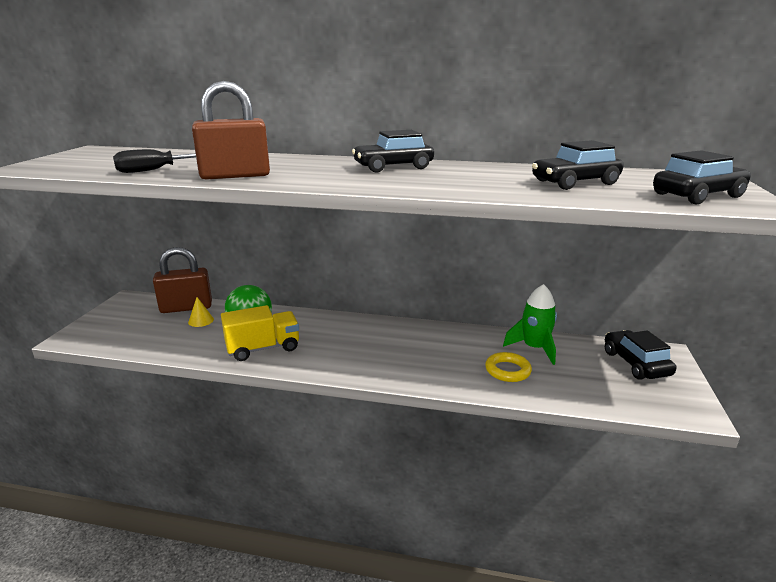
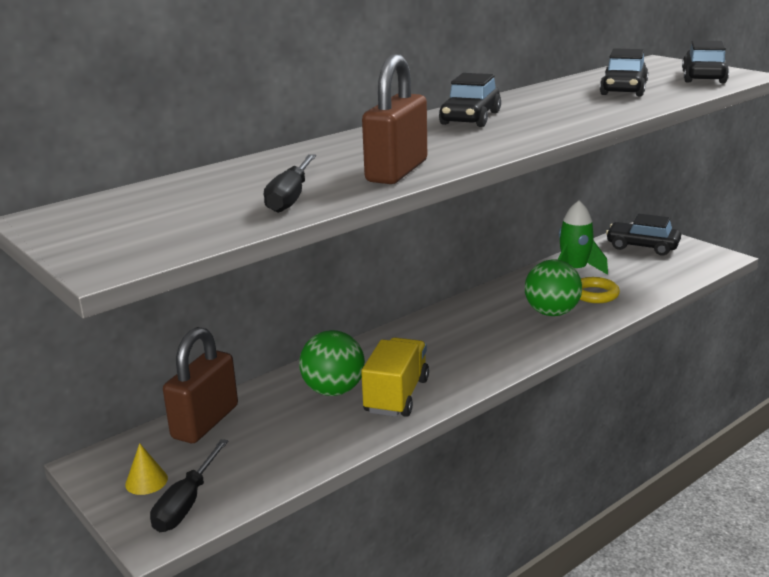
camera: 50 degrees left, 0 degrees up
yellow cone [188,297,214,327] -> yellow cone moved to [125,443,168,495]
none -> black screwdriver [150,439,228,532]
none -> green ball [525,259,582,316]

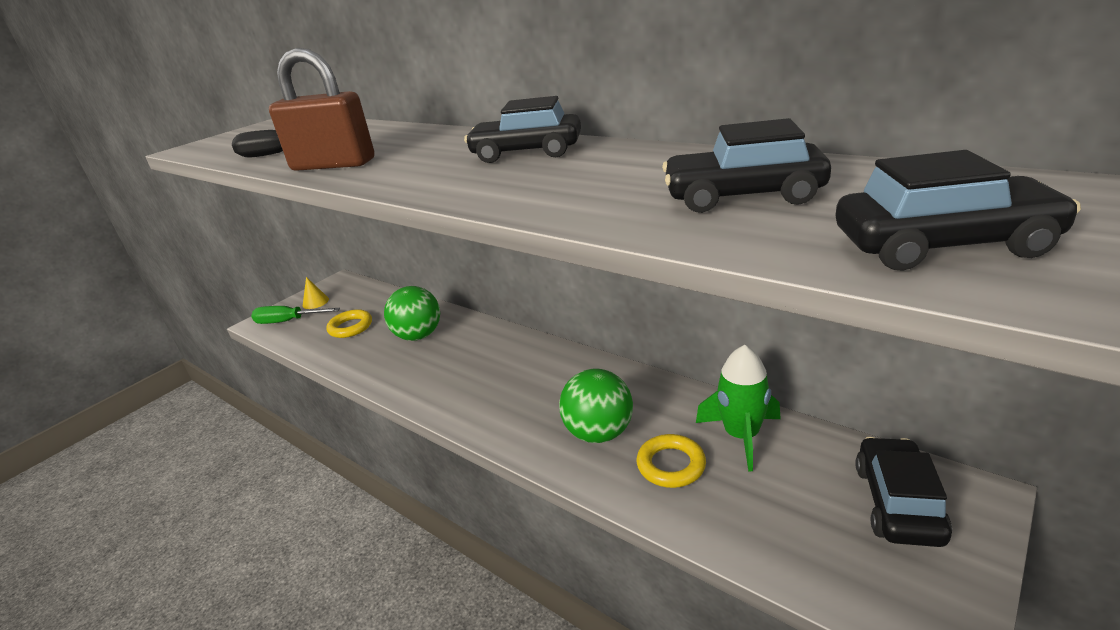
camera: 80 degrees right, 5 degrees up
black screwdriver [150,439,228,532] -> green screwdriver [251,306,340,324]
brown padlock [163,327,238,443] -> none
yellow truck [361,337,429,417] -> none
none -> yellow ring [326,309,372,338]

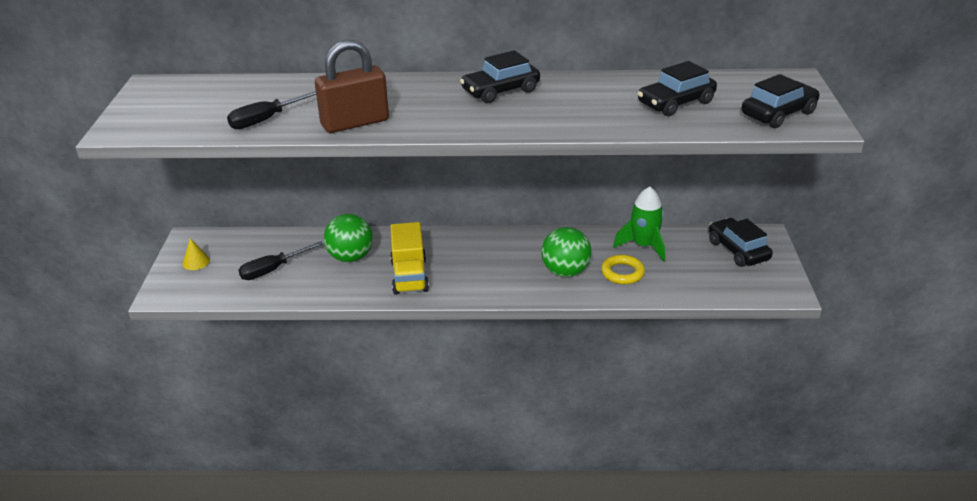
camera: 40 degrees left, 5 degrees up
green screwdriver [251,306,340,324] -> none
yellow ring [326,309,372,338] -> black screwdriver [238,241,323,280]
none -> yellow truck [390,222,429,295]

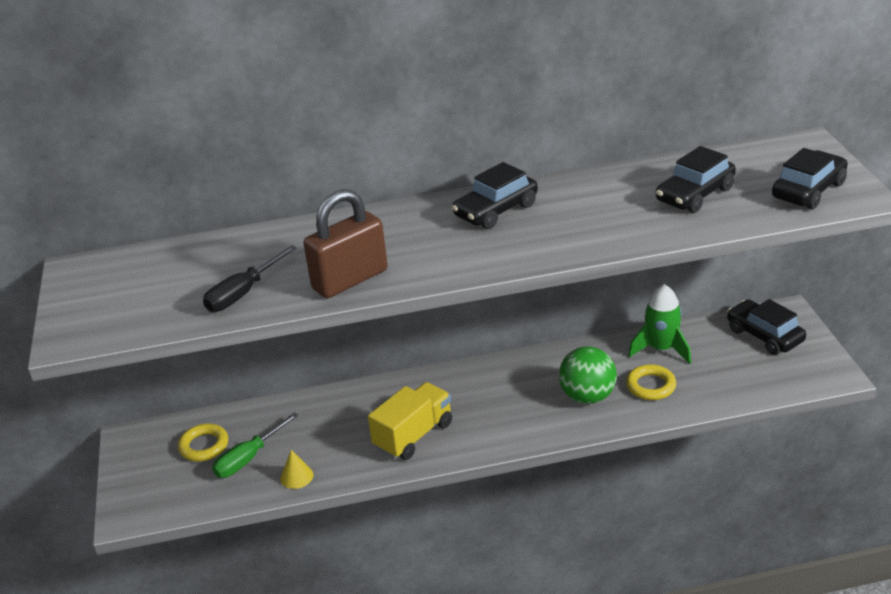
camera: 10 degrees left, 0 degrees up
yellow cone [183,238,210,270] -> yellow cone moved to [280,450,313,489]
black screwdriver [238,241,323,280] -> green screwdriver [212,412,299,478]
green ball [324,214,373,262] -> none
yellow truck [390,222,429,295] -> yellow truck turned 120 degrees counterclockwise [368,382,452,460]
none -> yellow ring [178,423,228,462]

